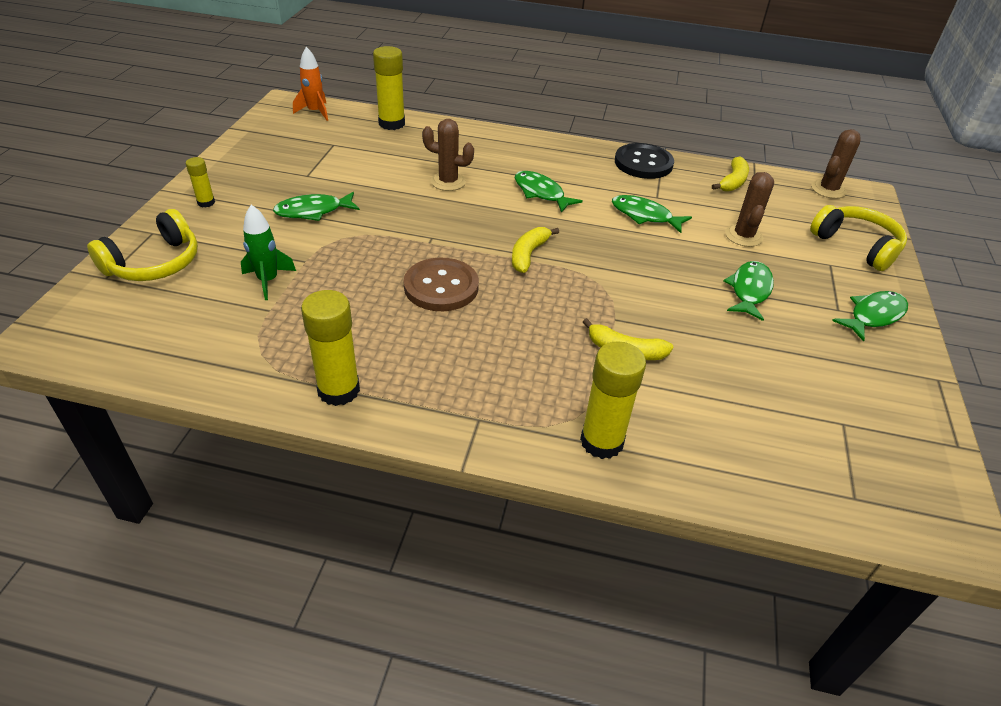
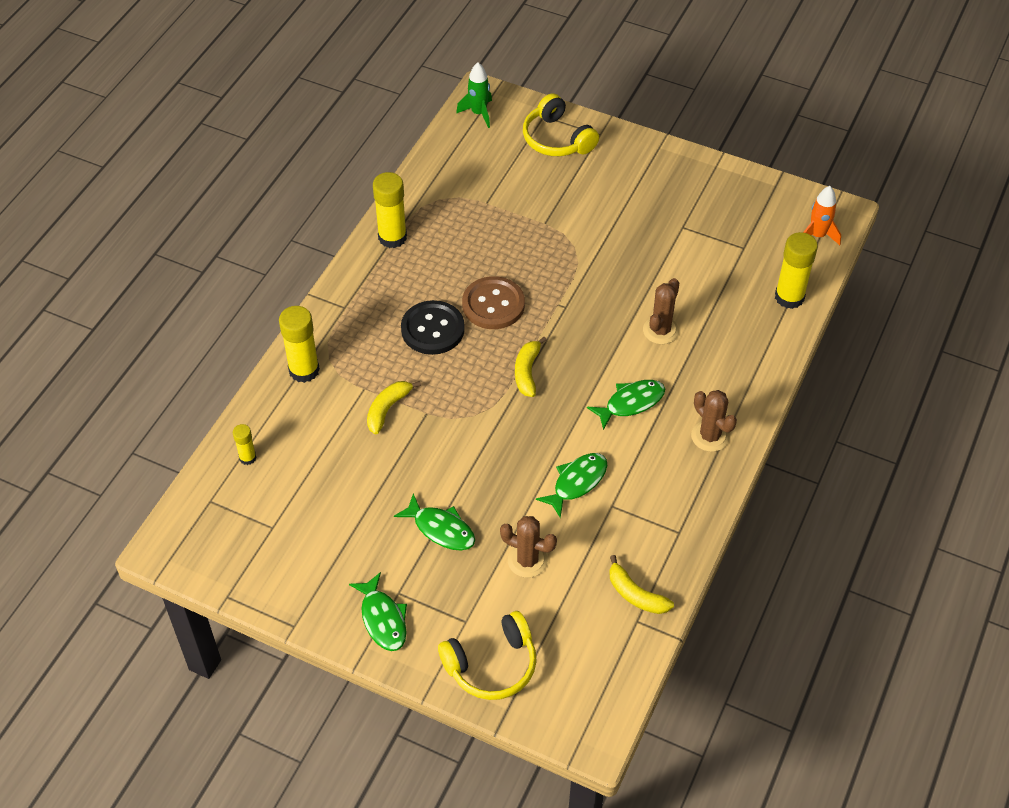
camera: 105 degrees right, 10 degrees up
yellow glue stick [186,157,215,208] -> yellow glue stick moved to [233,424,257,465]
green rocket [241,205,296,300] -> green rocket moved to [456,62,492,128]
green fish [273,192,360,221] -> none
yellow banana [512,227,559,273] -> yellow banana turned 120 degrees counterclockwise [515,337,547,397]
black button [615,143,674,179] -> black button moved to [401,300,465,355]
brown cactus [811,129,861,199] -> brown cactus moved to [691,390,737,452]

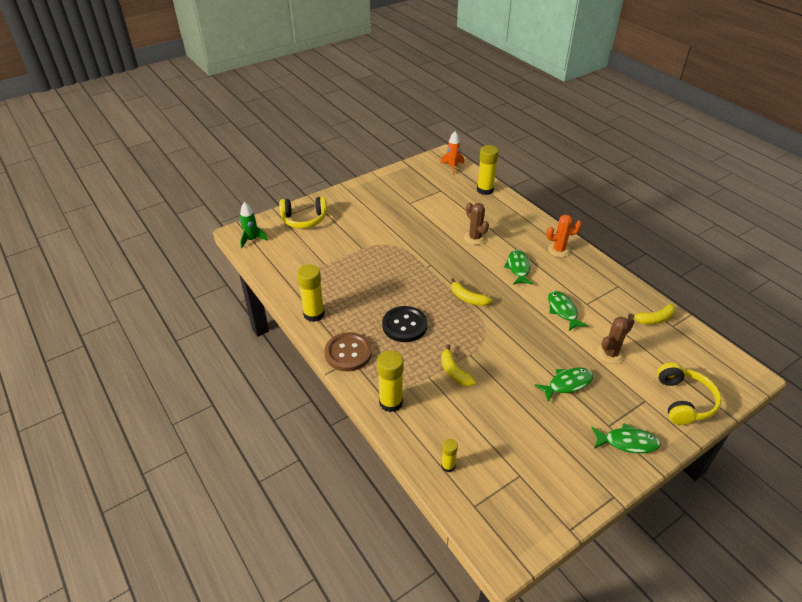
camera: 60 degrees left, 10 degrees down
brown button [462,276,525,329] -> brown button moved to [324,332,372,371]
brown cactus [691,390,737,452] -> orange cactus [546,215,582,257]

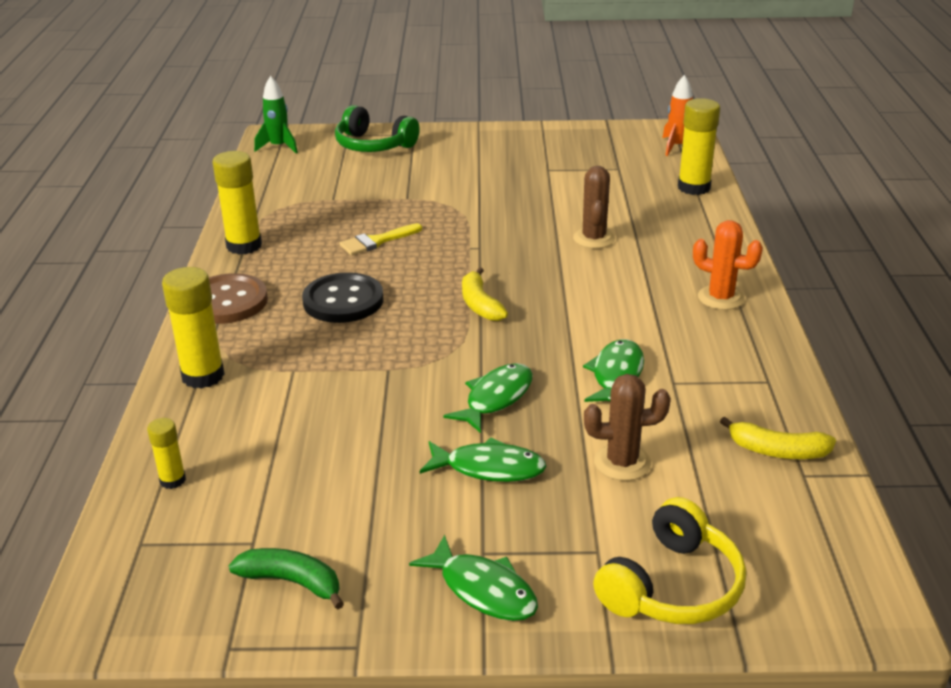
camera: 35 degrees right, 10 degrees down
yellow headphones [279,197,327,228] -> green headphones [335,105,420,152]
yellow banana [441,345,476,387] -> none
green fish [504,250,533,285] -> green fish moved to [444,363,533,433]
none -> green banana [229,548,344,610]
none -> yellow brush [339,223,422,255]

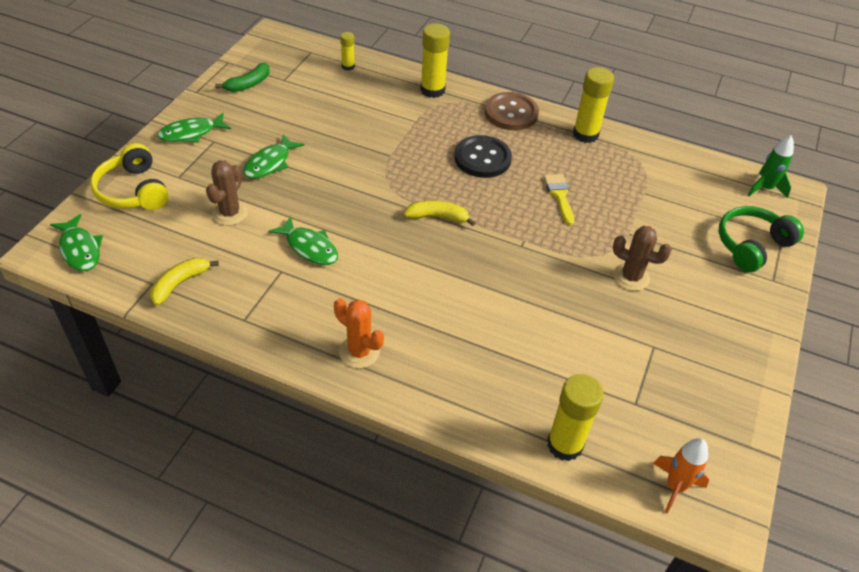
camera: 110 degrees right, 15 degrees up
green fish [444,363,533,433] -> green fish moved to [50,214,103,271]
brown cactus [573,166,615,249] -> brown cactus moved to [613,226,672,291]
orange cactus [693,220,763,310] -> orange cactus turned 75 degrees clockwise [334,298,384,368]

